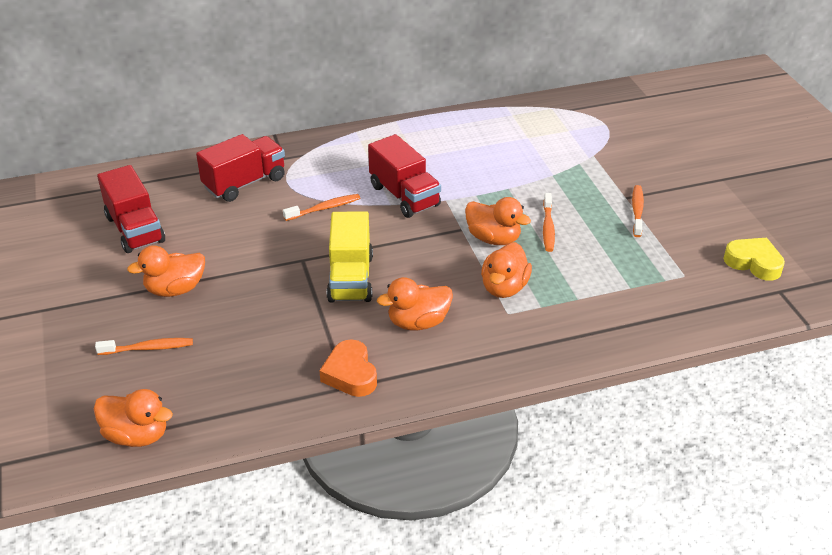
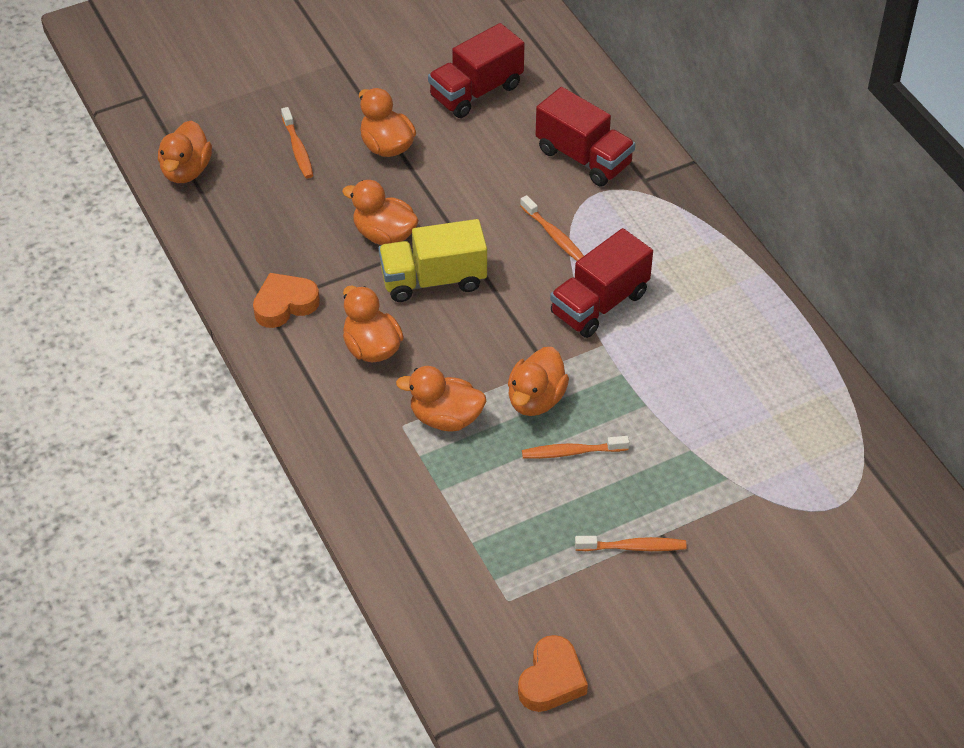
camera: 80 degrees right, 10 degrees up
yellow heart [724,238,785,281] -> orange heart [518,635,588,712]
none -> orange duck [342,180,419,245]

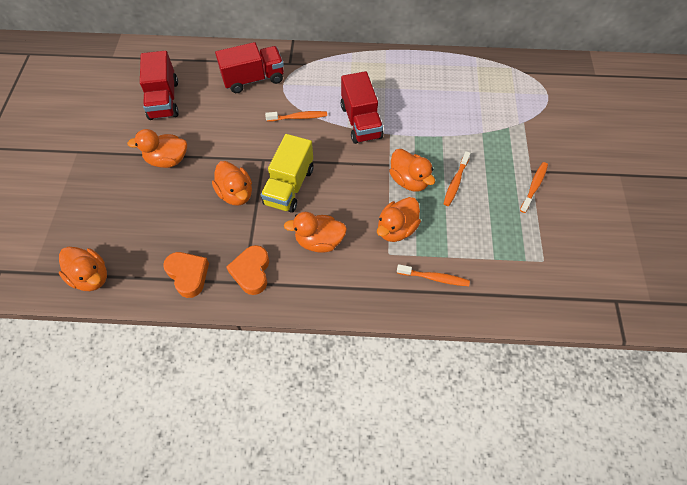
camera: 60 degrees left, 10 degrees up
orange toothbrush [281,107,313,178] -> orange toothbrush moved to [397,264,470,286]
orange duck [342,180,419,245] -> orange duck turned 90 degrees counterclockwise [212,161,252,206]
orange heart [518,635,588,712] -> orange heart moved to [163,252,209,298]

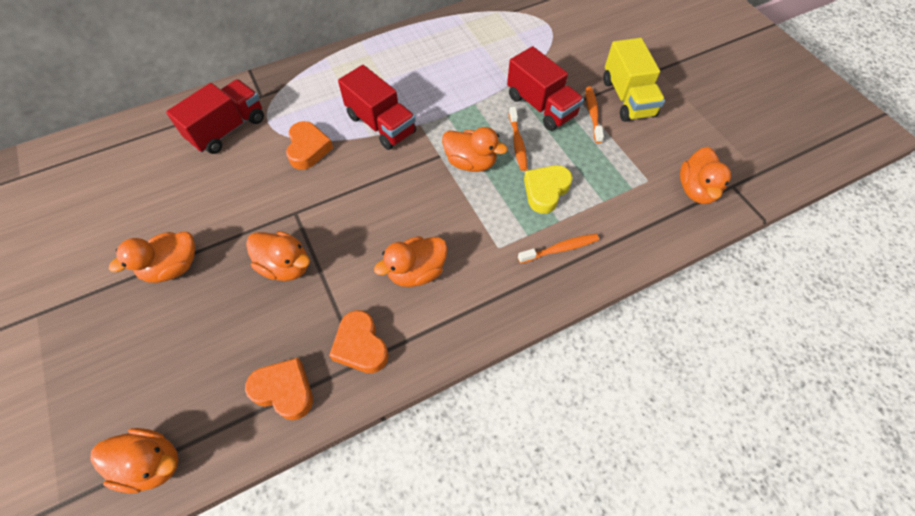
camera: 30 degrees left, 0 degrees up
red truck [140,51,179,120] -> red truck moved to [507,46,584,131]
yellow truck [261,134,313,213] -> yellow truck moved to [603,38,665,122]
orange toothbrush [265,111,327,121] -> orange heart [286,121,333,170]
orange duck [377,197,421,242] -> orange duck moved to [680,147,731,204]
none -> yellow heart [524,165,573,214]

